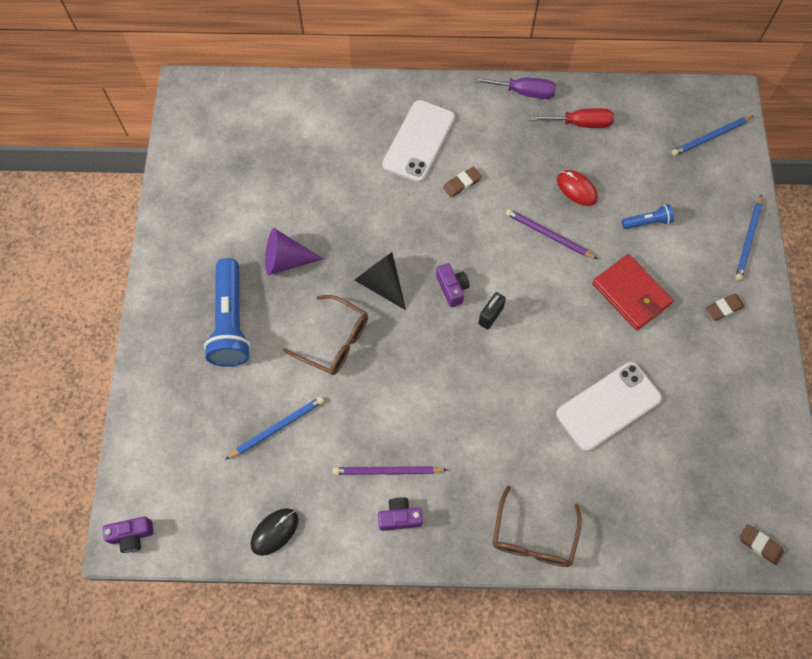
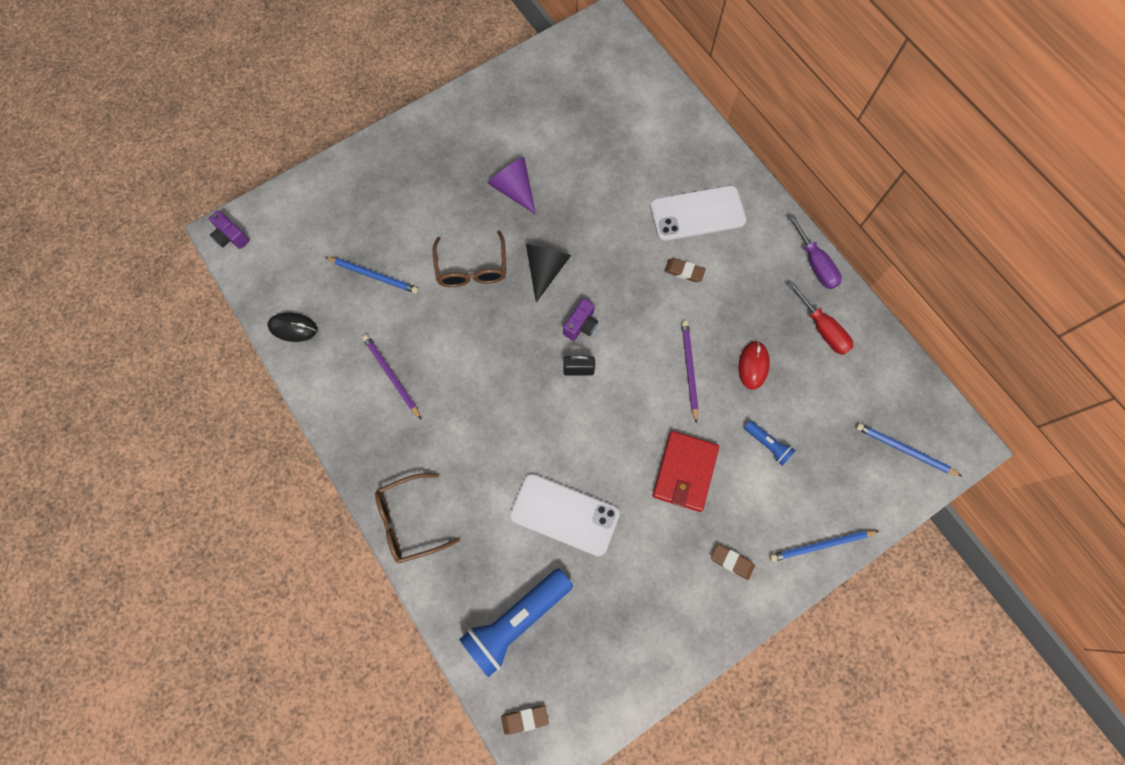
camera: 55 degrees right, 5 degrees up
blue flashlight [204,258,251,367] -> blue flashlight moved to [459,568,573,677]
purple camera [378,497,423,531] -> none
brown eraser [739,524,784,565] -> brown eraser turned 75 degrees clockwise [501,705,549,735]

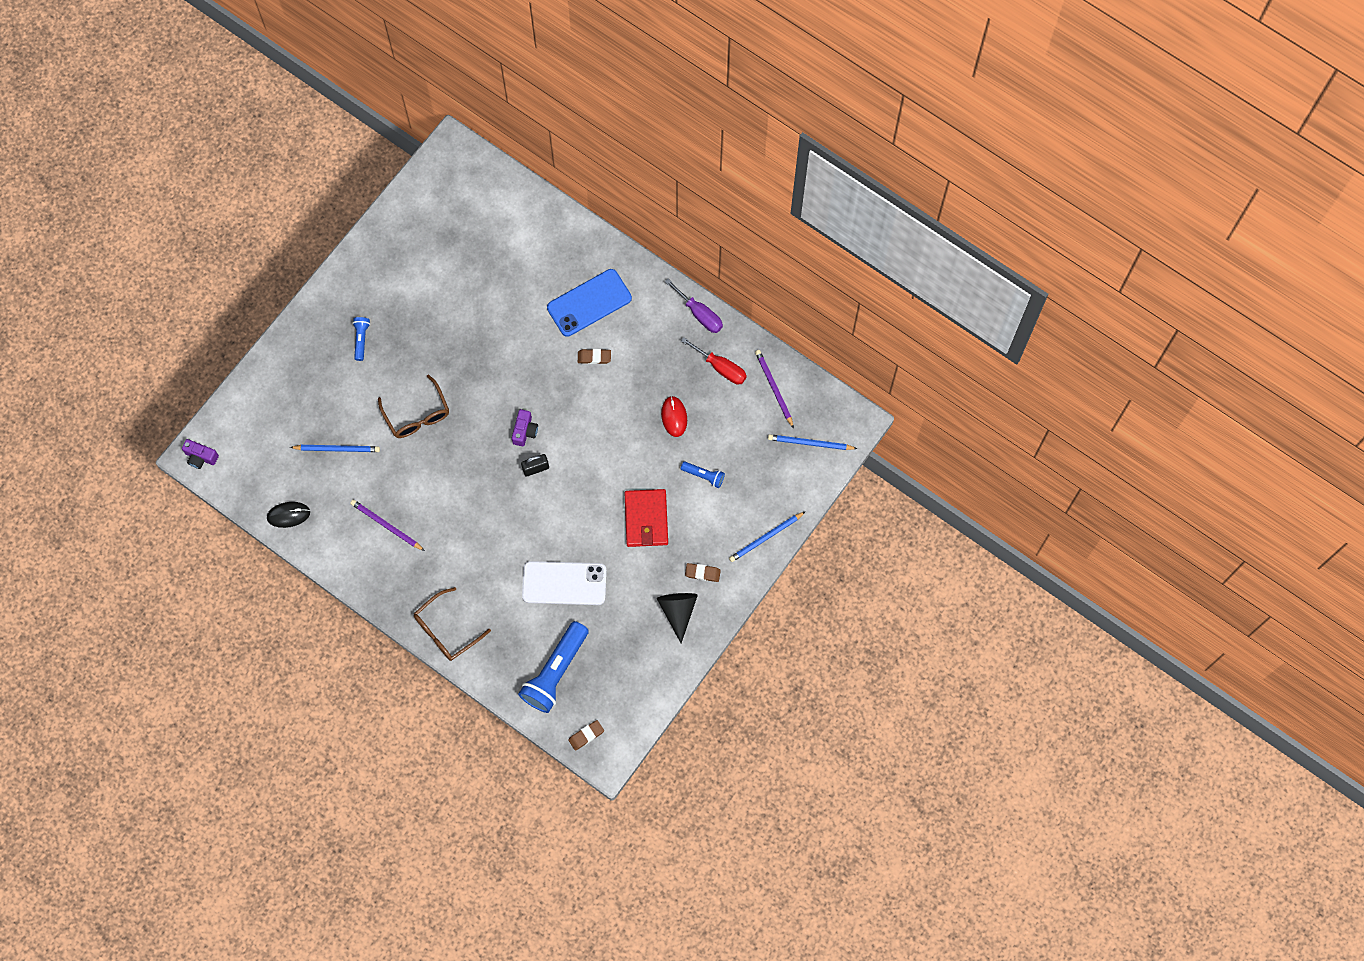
camera: 20 degrees left, 0 degrees up
purple cone [488,157,536,214] -> none
black cone [526,244,571,302] -> black cone moved to [657,593,698,643]
white phone [650,186,746,241] -> blue phone [547,269,632,337]
purple pencil [682,321,698,424] -> purple pencil moved to [755,350,794,428]
none -> blue flashlight [353,317,370,361]

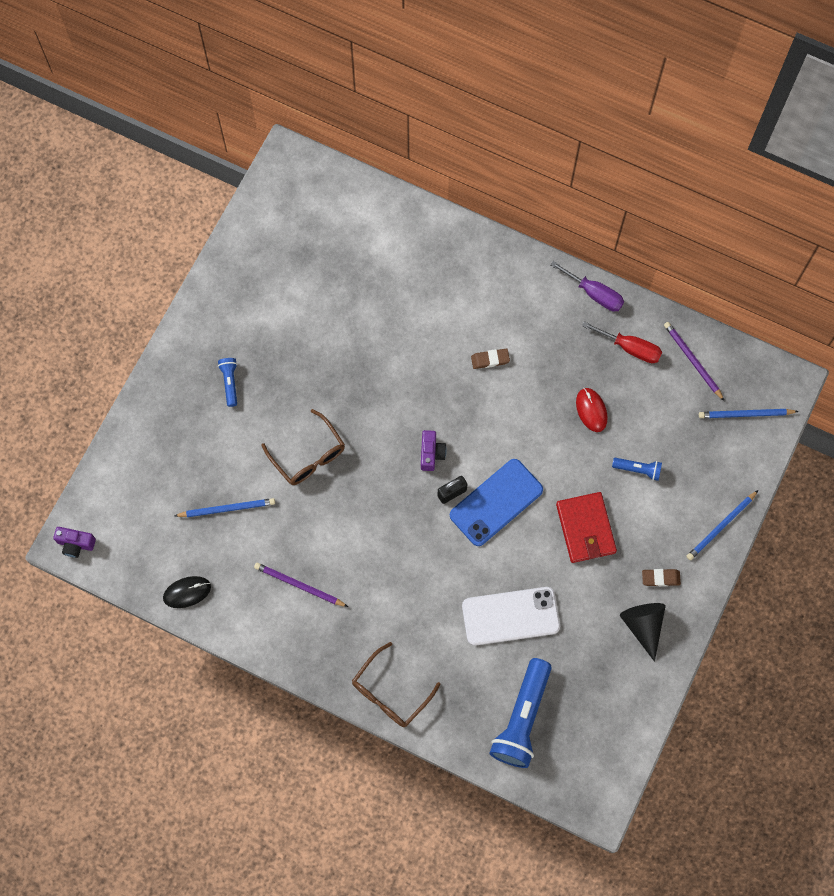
camera: 10 degrees left, 0 degrees up
blue phone [547,269,632,337] -> blue phone moved to [450,459,543,546]
brown eraser [568,720,604,751] -> none

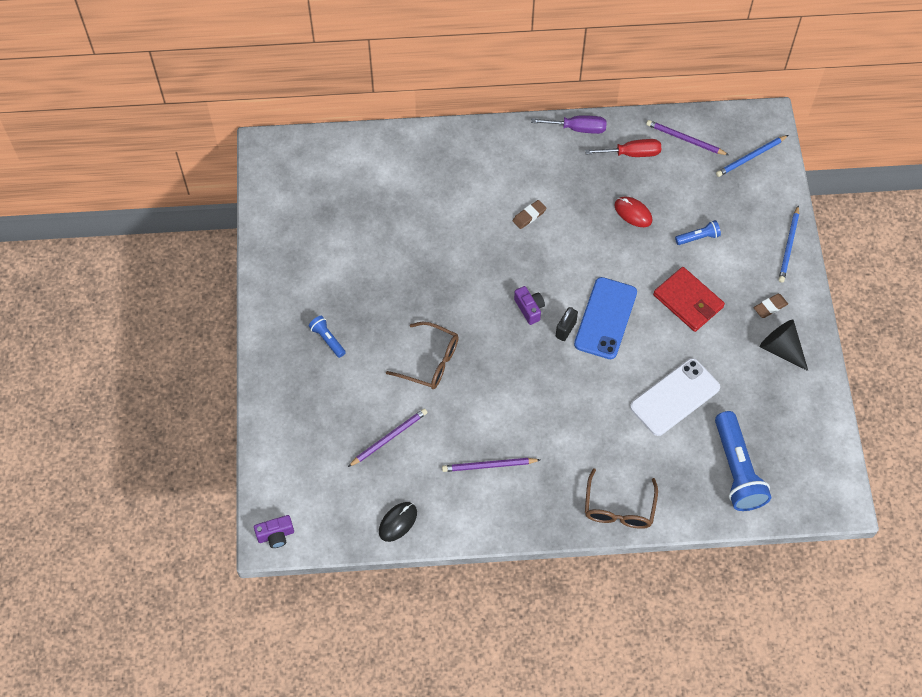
camera: 30 degrees left, 10 degrees down
blue pencil [175,498,275,517] -> purple pencil [348,408,427,467]

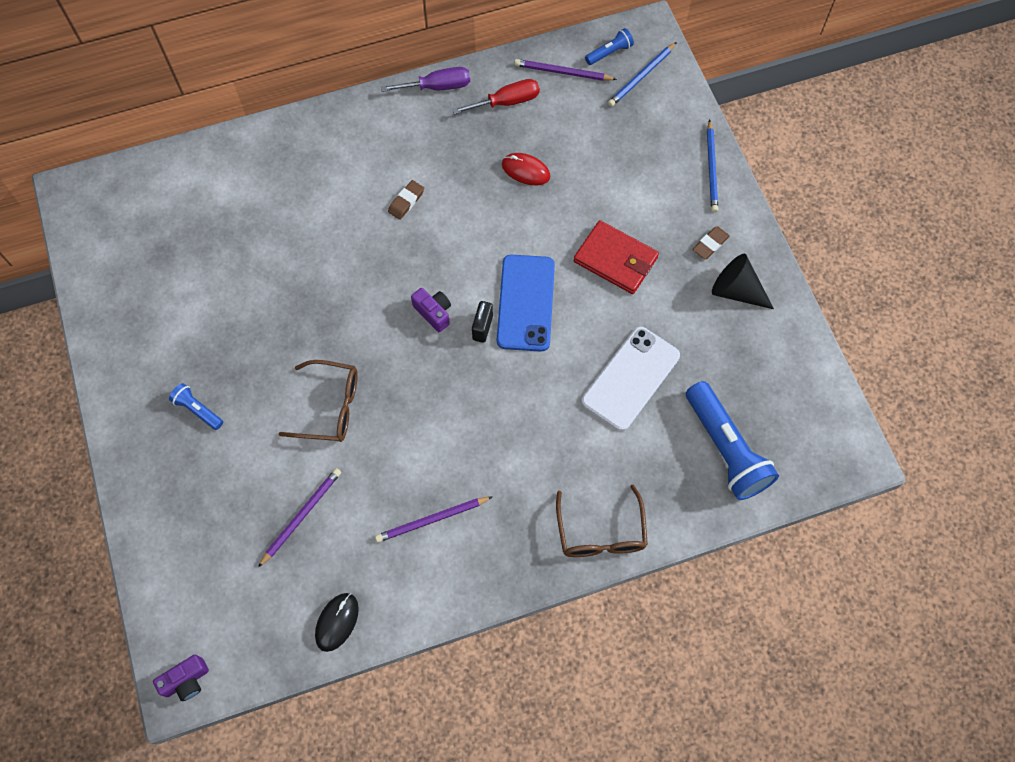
camera: 15 degrees left, 5 degrees up
blue flashlight [675,220,721,245] -> blue flashlight moved to [585,28,634,65]

